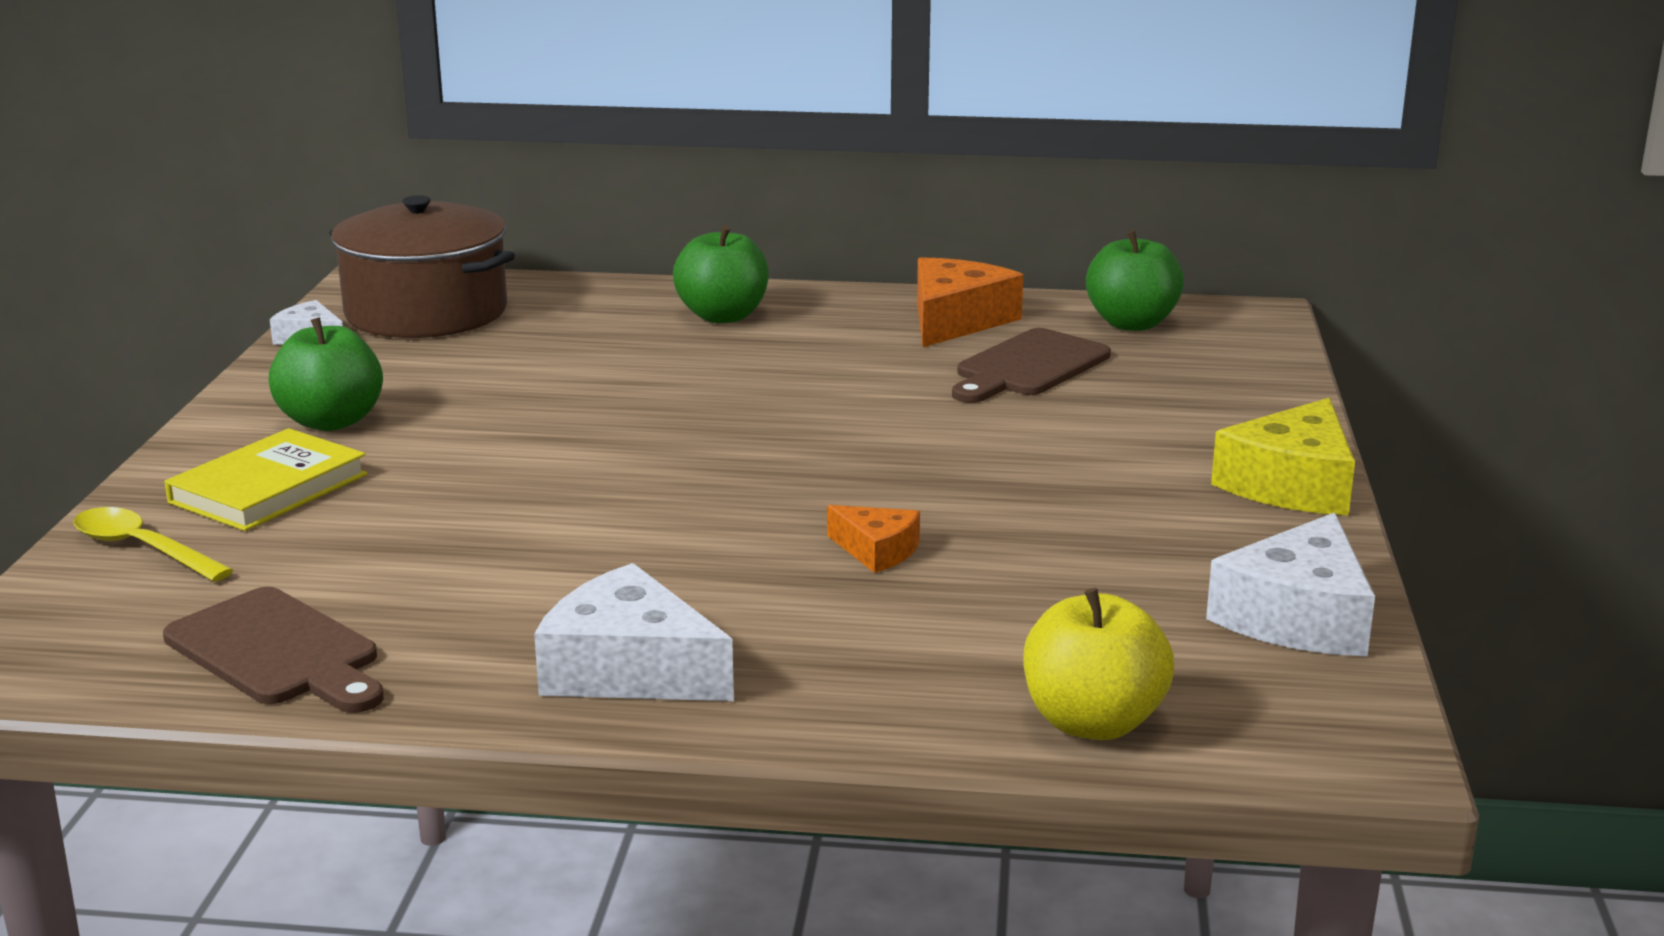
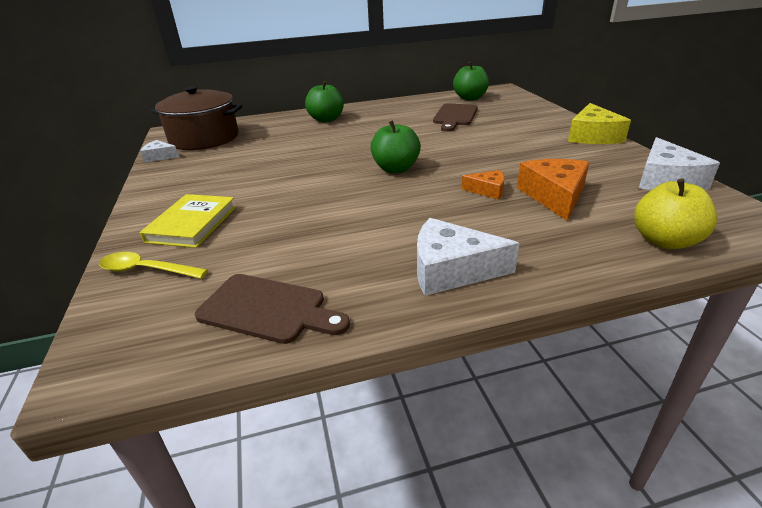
camera: 20 degrees left, 10 degrees up
green apple [269,317,383,431] -> green apple moved to [370,120,421,173]
orange cheese [917,257,1023,347] -> orange cheese moved to [517,159,589,221]

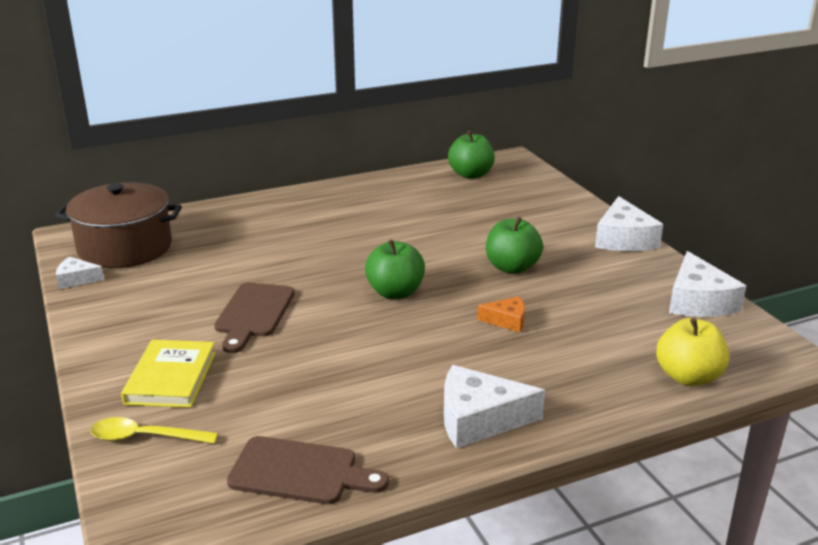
camera: 10 degrees left, 5 degrees down
green apple [305,81,344,122] -> green apple moved to [486,217,543,274]
brown cutting board [433,103,478,132] -> brown cutting board moved to [214,283,295,353]
orange cheese [517,159,589,221] -> none
yellow cheese [568,103,631,144] -> white cheese [595,196,663,251]

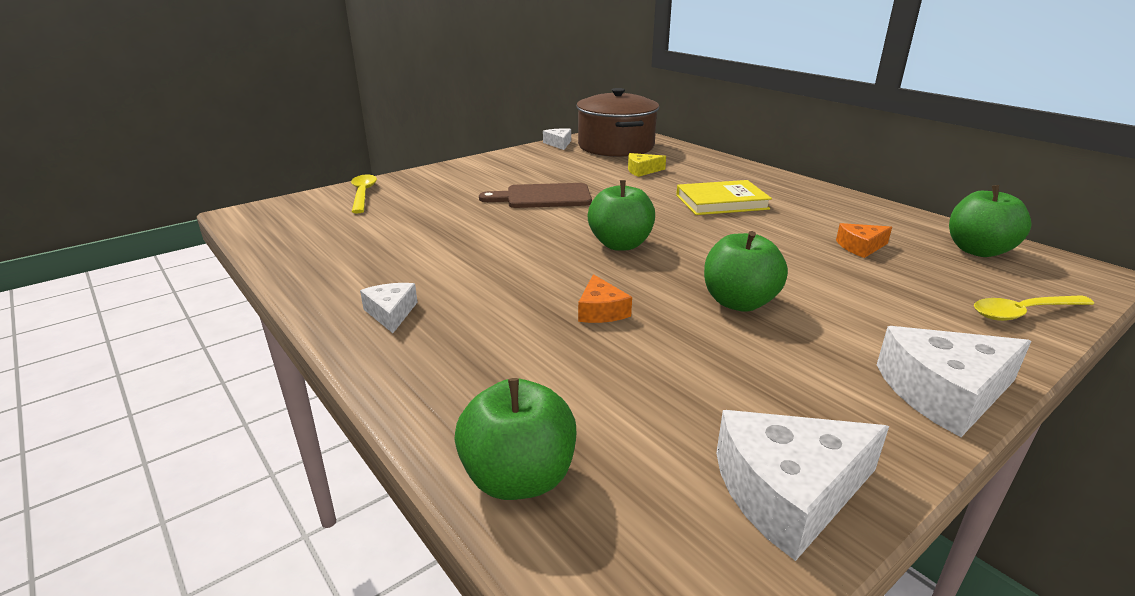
camera: 75 degrees right, 0 degrees up
yellow book [121,340,216,408] -> yellow book moved to [676,180,772,215]
brown cutting board [227,436,389,504] -> none
white cheese [444,365,545,449] -> white cheese [360,283,418,333], size x0.55
yellow apple [656,318,729,386] -> green apple [455,378,576,500]
none -> yellow cheese [628,153,666,177]
none -> orange cheese [836,223,892,258]
none -> yellow spoon [974,295,1094,321]

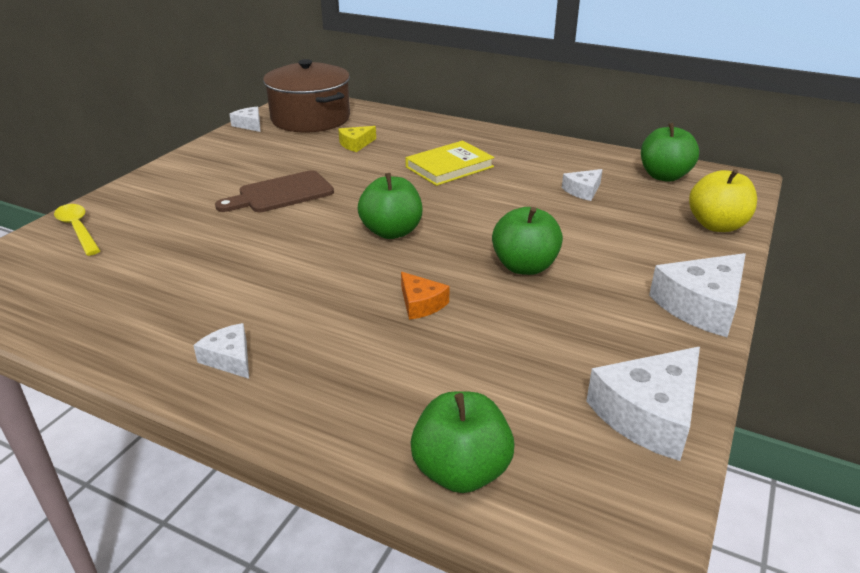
camera: 25 degrees left, 5 degrees up
orange cheese [836,223,892,258] -> white cheese [562,169,603,201]
yellow spoon [974,295,1094,321] -> yellow apple [689,169,757,232]

